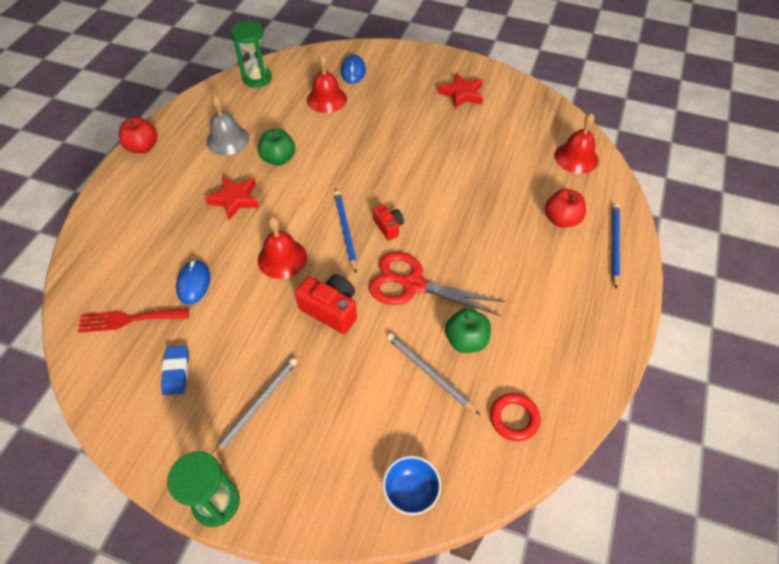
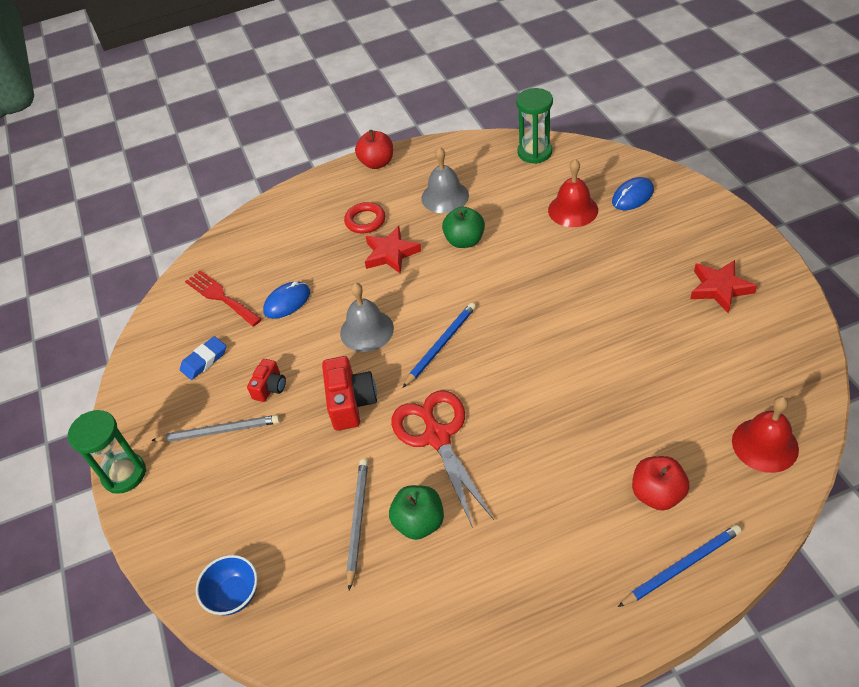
camera: 55 degrees right, 5 degrees down
red bell [258,217,307,279] -> grey bell [340,283,394,352]
red camera [373,204,404,240] -> red camera moved to [247,359,286,402]
red ring [490,393,540,441] -> red ring moved to [344,202,385,234]

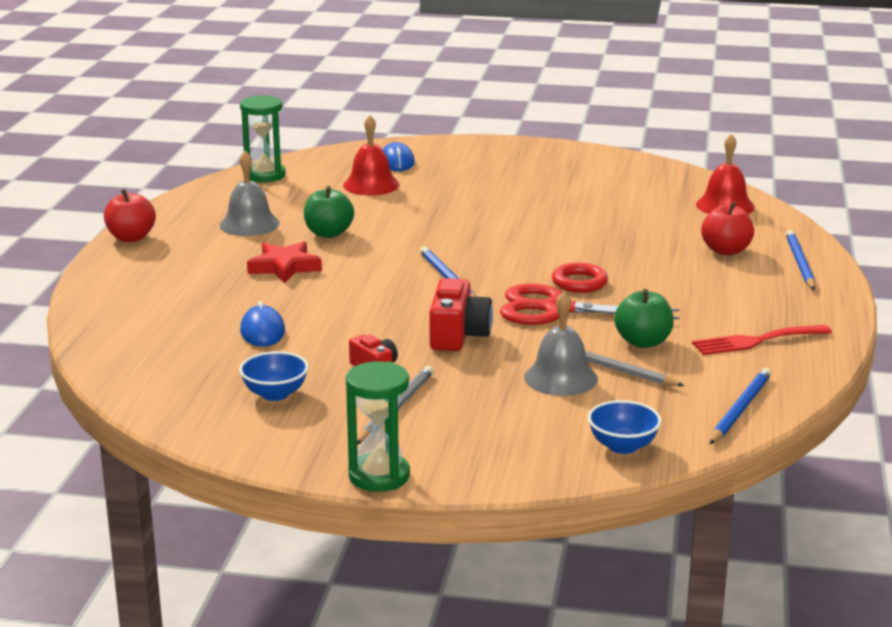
camera: 65 degrees left, 25 degrees down
blue eraser [180,336,226,380] -> blue bowl [239,351,309,401]
red fork [185,270,262,326] -> red fork moved to [692,325,832,355]
red camera [322,356,377,431] -> red camera turned 75 degrees clockwise [430,278,493,351]
grey bell [340,283,394,352] -> grey bell moved to [524,291,598,396]
red ring [344,202,385,234] -> red ring moved to [552,263,608,293]
red star [690,260,757,314] -> none
none -> blue pencil [710,368,772,444]

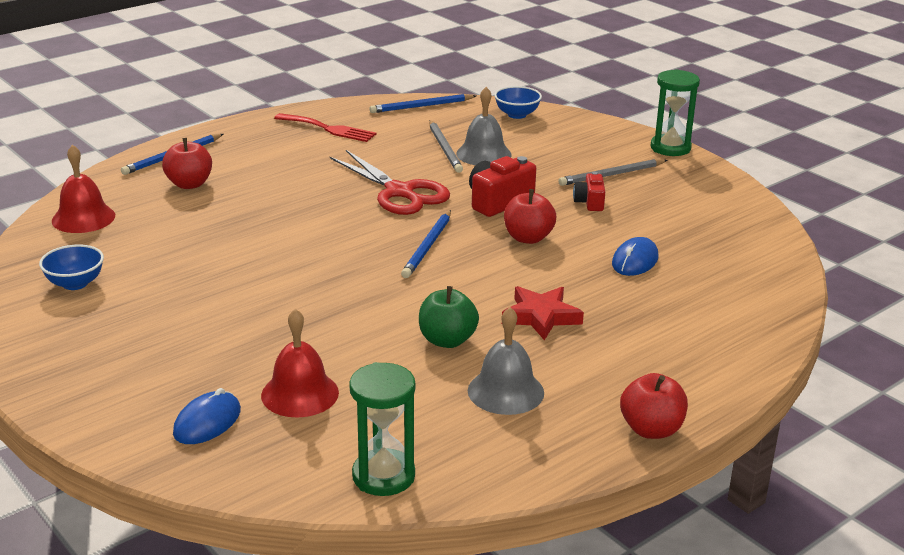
camera: 140 degrees left, 5 degrees up
blue bowl [239,351,309,401] -> blue bowl moved to [39,244,104,290]
red ring [552,263,608,293] -> none
green apple [614,289,674,348] -> none
none -> red apple [504,189,556,244]

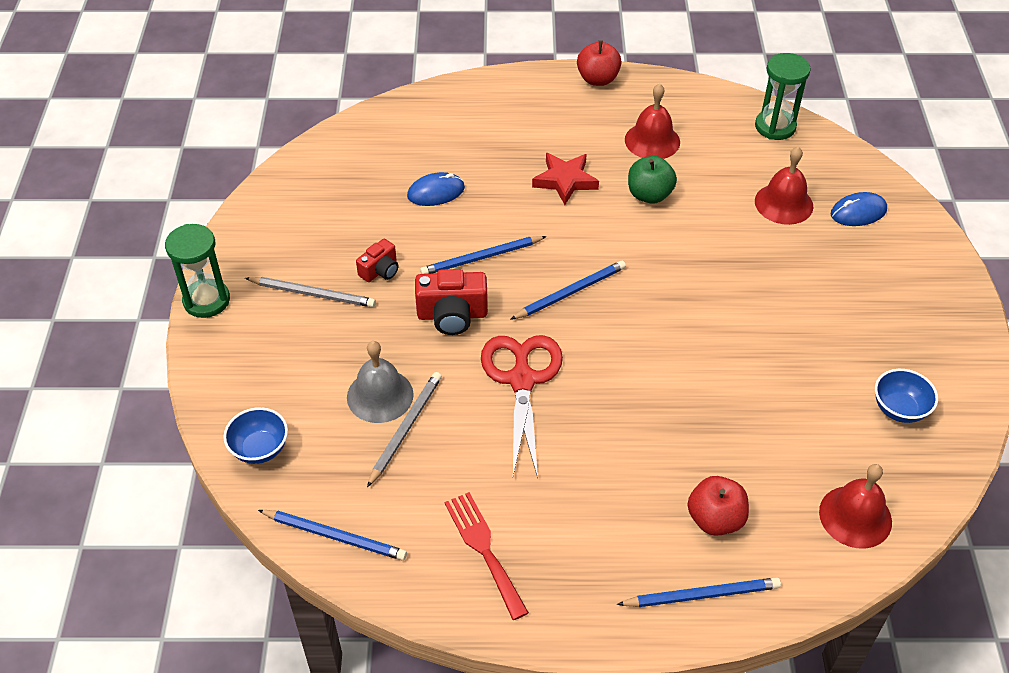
camera: 140 degrees left, 20 degrees up
grey bell [468,307,544,415] -> red bell [625,83,680,159]
red apple [504,189,556,244] -> blue pencil [420,236,547,274]

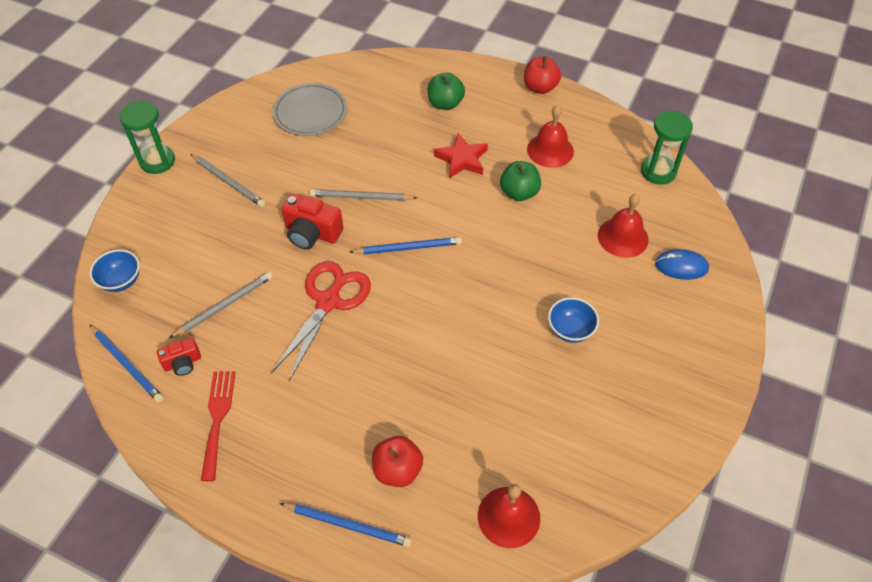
camera: 25 degrees right, 5 degrees up
grey bell [347,341,414,423] -> none
red camera [356,239,398,282] -> red camera moved to [157,338,201,376]
blue mouse [407,172,465,206] -> none
blue pencil [420,236,547,274] -> grey pencil [310,189,417,201]
blue bowl [875,369,938,423] -> blue bowl moved to [548,297,599,343]
none -> grey plate [273,83,347,136]
none -> green apple [428,72,465,110]

